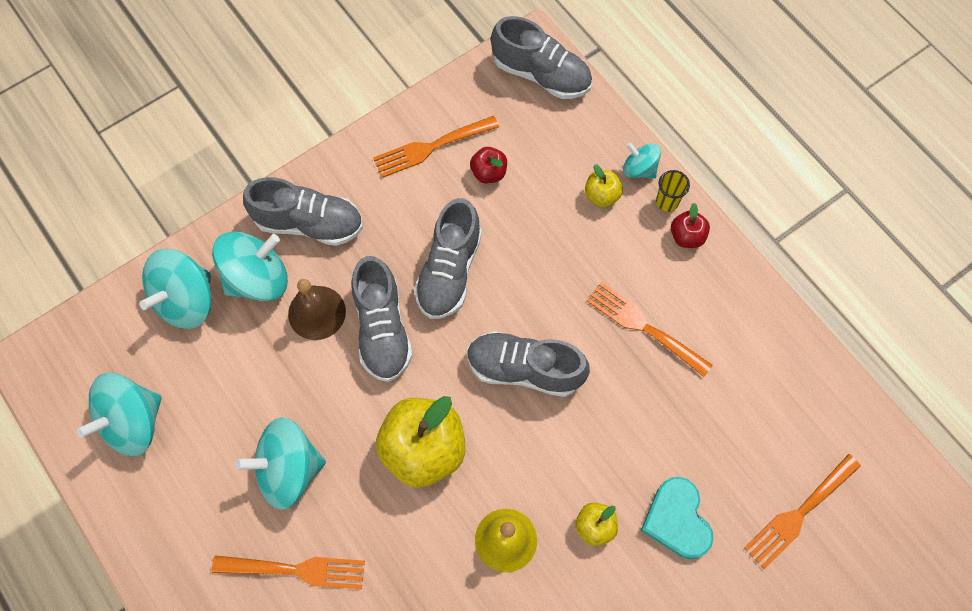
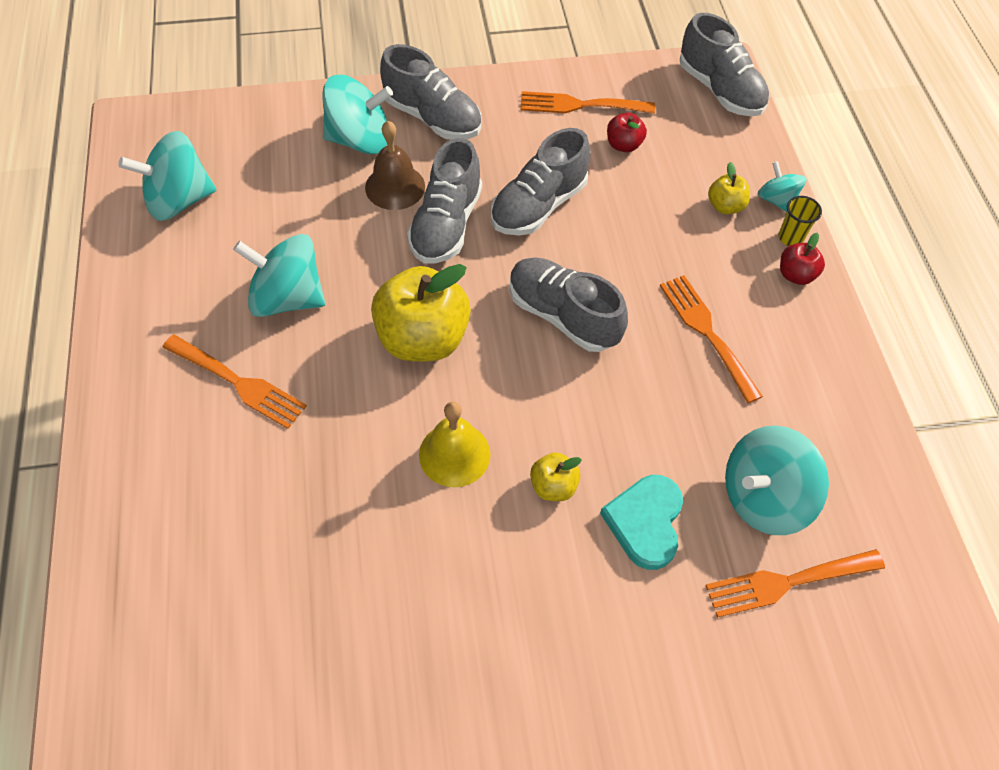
camera: 25 degrees right, 10 degrees down
turquoise spinning top [139,249,211,329] -> turquoise spinning top moved to [725,425,829,535]

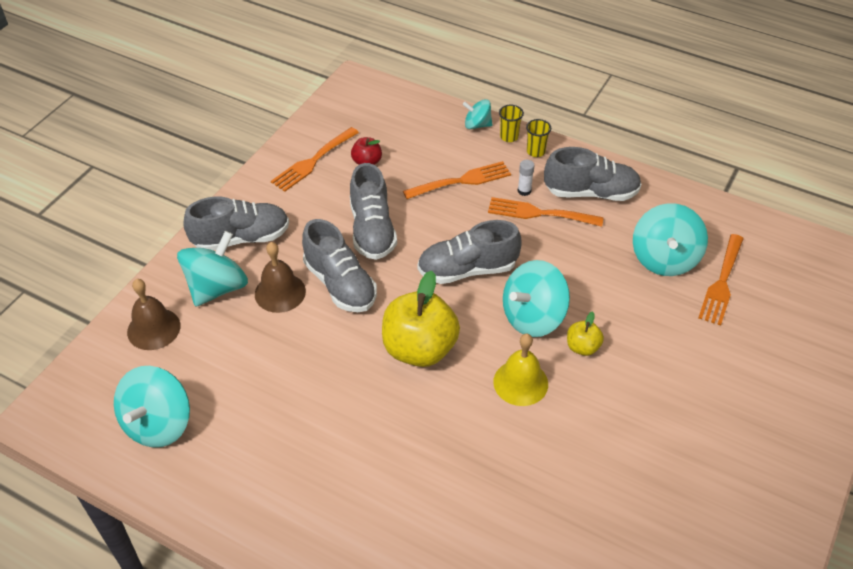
camera: 50 degrees left, 10 degrees down
orange fork [162,335,307,429] -> orange fork moved to [403,161,511,199]
turquoise spinning top [233,234,325,317] -> turquoise spinning top moved to [503,260,570,337]
turquoise heart [600,475,683,570] -> none
grey shoe [680,13,770,116] -> grey shoe moved to [544,147,641,201]
yellow apple [708,162,750,214] -> none
red apple [780,233,825,285] -> yellow cup [526,119,551,157]
none -> brown bell [127,279,180,350]
none -> white glue stick [518,160,535,196]

